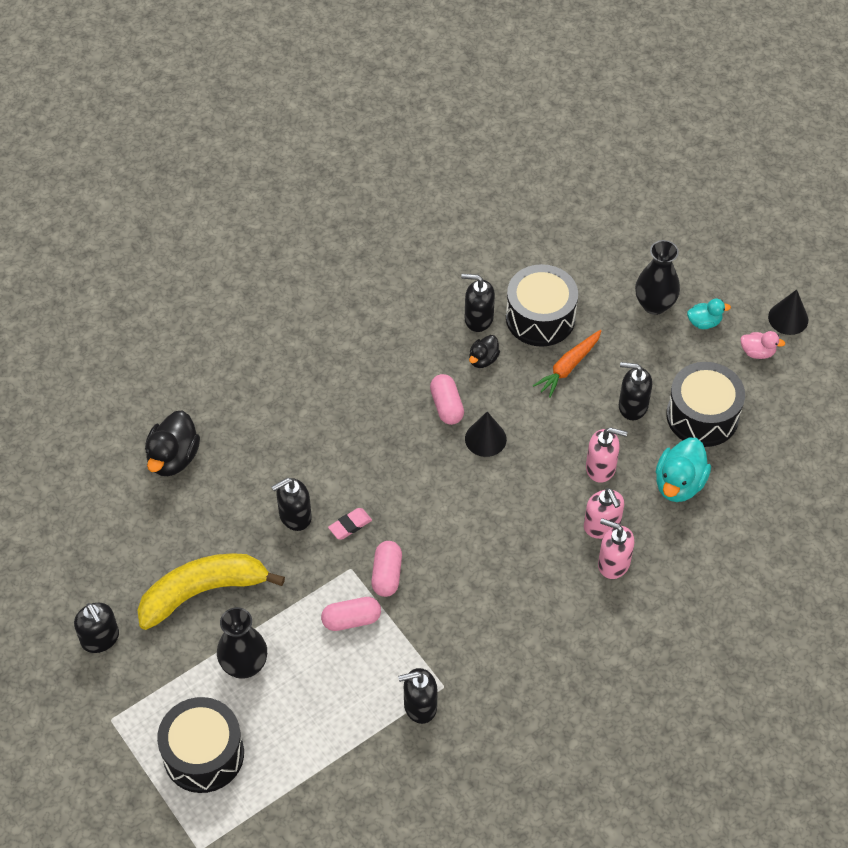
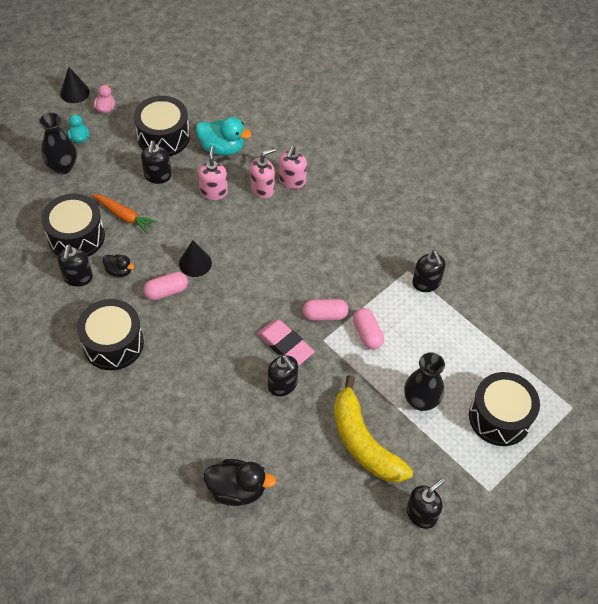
camera: 100 degrees left, 0 degrees up
pink eraser [328,508,372,540] -> pink eraser [257,319,315,366], size x1.74
none -> black drum [77,299,144,370]

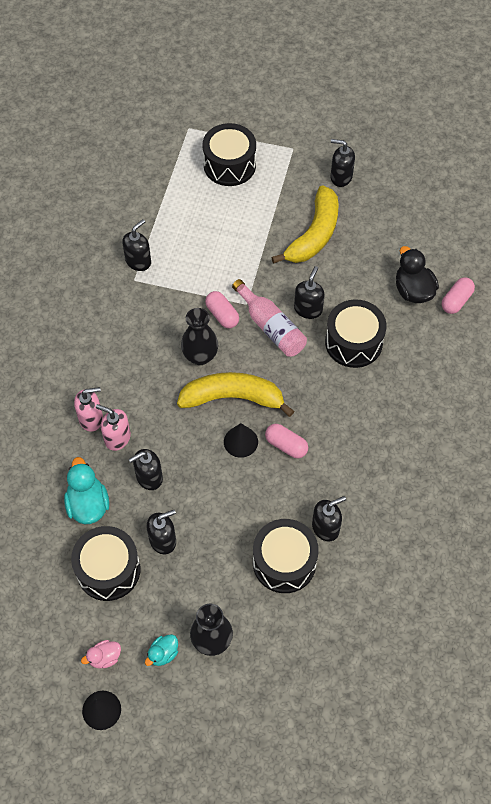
camera: 120 degrees left, 5 degrees up
black drum [77,299,144,370] -> black drum moved to [325,299,387,368]
orange carrot [92,194,157,233] -> none
black duck [103,254,134,277] -> none
pink soap dispenser [198,146,228,200] -> black soap dispenser [129,449,163,490]
pink eraser [257,319,315,366] -> pink bottle [232,279,307,357]
pink capsule [353,308,384,350] -> pink capsule moved to [442,277,475,314]
black vase [404,352,445,411] -> black vase moved to [181,308,218,365]
none -> yellow banana [177,372,294,417]

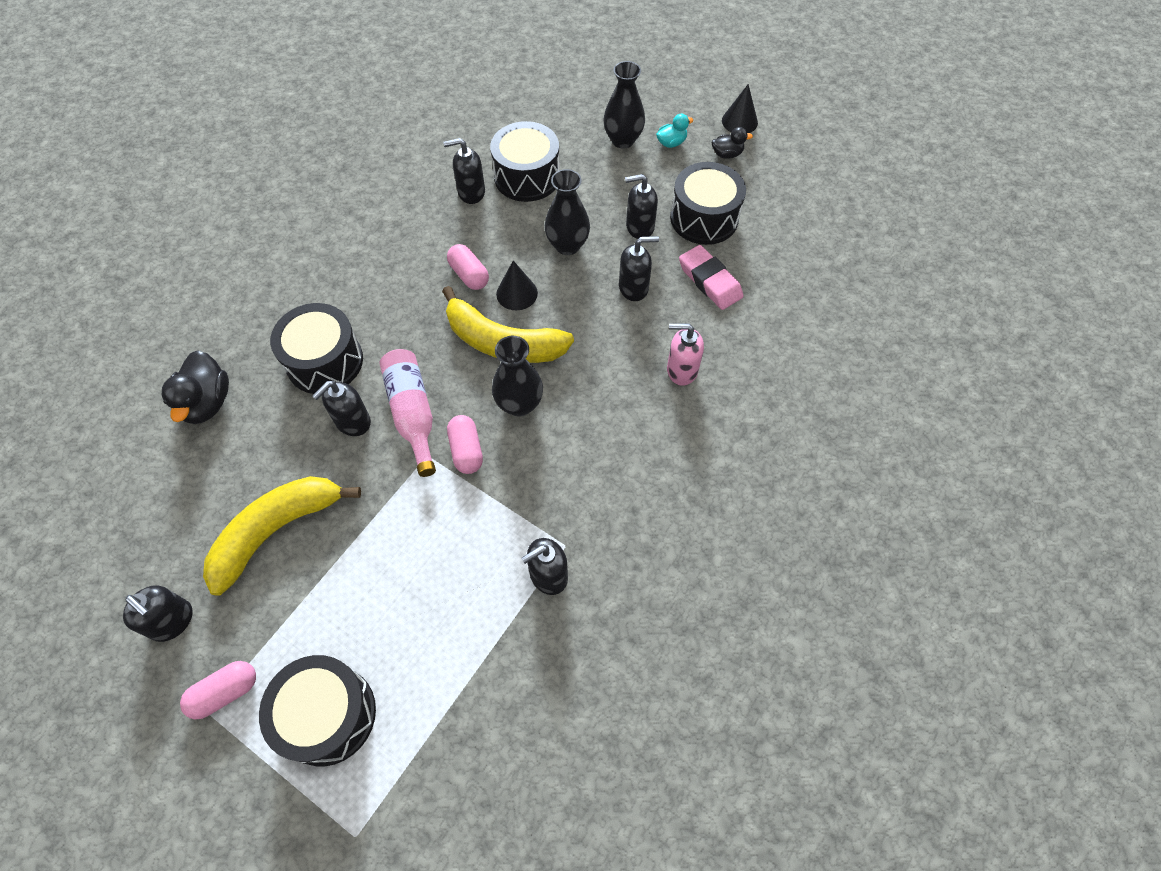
camera: 160 degrees left, 0 degrees up
turquoise duck [64,457,109,524] -> pink eraser [679,245,744,310]
pink duck [81,640,121,668] -> black duck [712,127,753,159]
pink soap dispenser [96,404,131,451] -> none
pink capsule [442,277,475,314] -> pink capsule moved to [180,661,256,719]
none -> black vase [545,169,590,255]

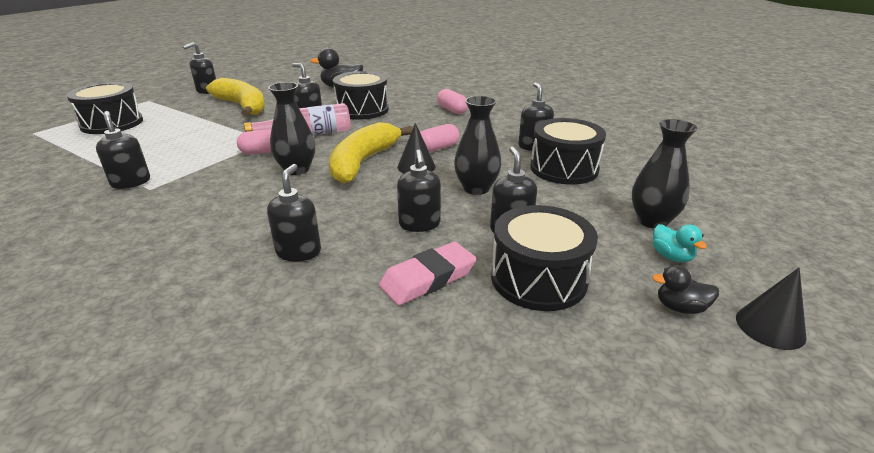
camera: 90 degrees right, 30 degrees down
pink capsule [180,661,256,719] -> pink capsule moved to [437,89,468,114]
pink soap dispenser [667,324,704,386] -> black soap dispenser [267,164,321,261]
black duck [712,127,753,159] -> black duck turned 105 degrees clockwise [652,265,719,314]

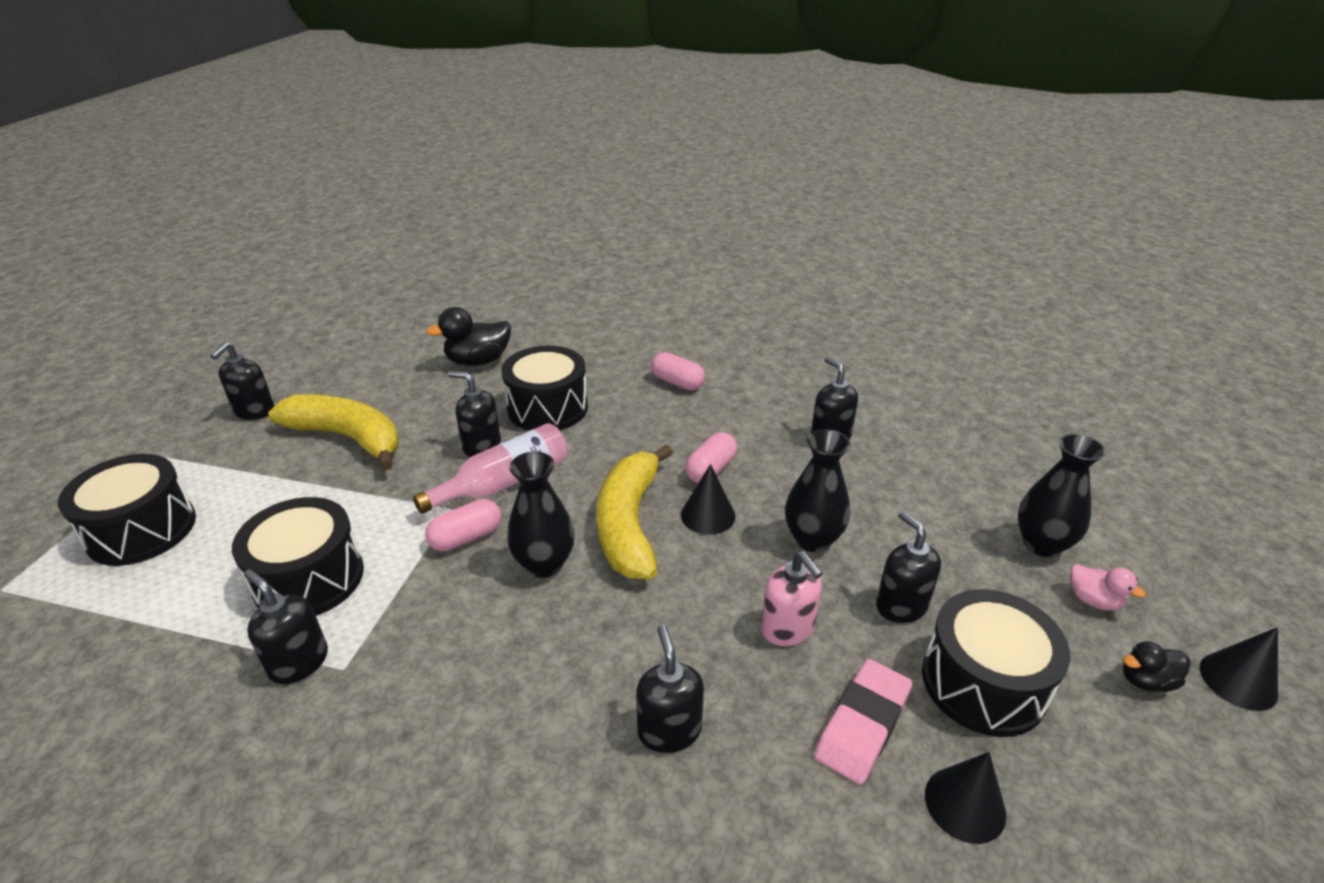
camera: 20 degrees left, 5 degrees up
black soap dispenser [397,150,441,232] -> pink soap dispenser [761,551,823,646]
black drum [530,118,606,185] -> black drum moved to [232,497,364,616]
turquoise duck [653,224,707,262] -> pink duck [1070,564,1146,611]
none -> black cone [925,752,1006,844]

